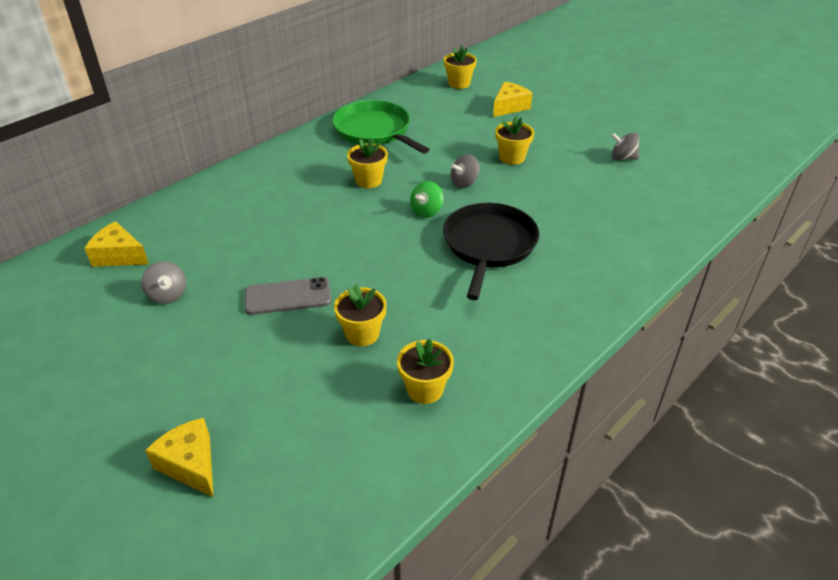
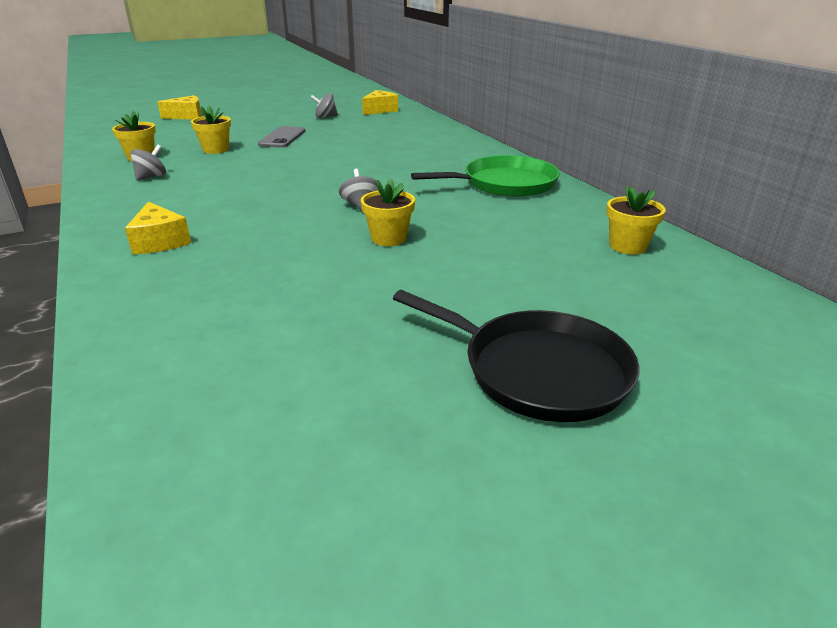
camera: 110 degrees right, 10 degrees down
yellow flower pot [347,138,388,188] -> none
green spinning top [410,181,443,218] -> none
black pan [443,203,539,300] -> black pan moved to [393,290,640,422]
yellow cheese [493,82,533,117] -> yellow cheese moved to [125,202,191,254]
grey spinning top [611,133,639,160] -> grey spinning top moved to [130,145,166,181]

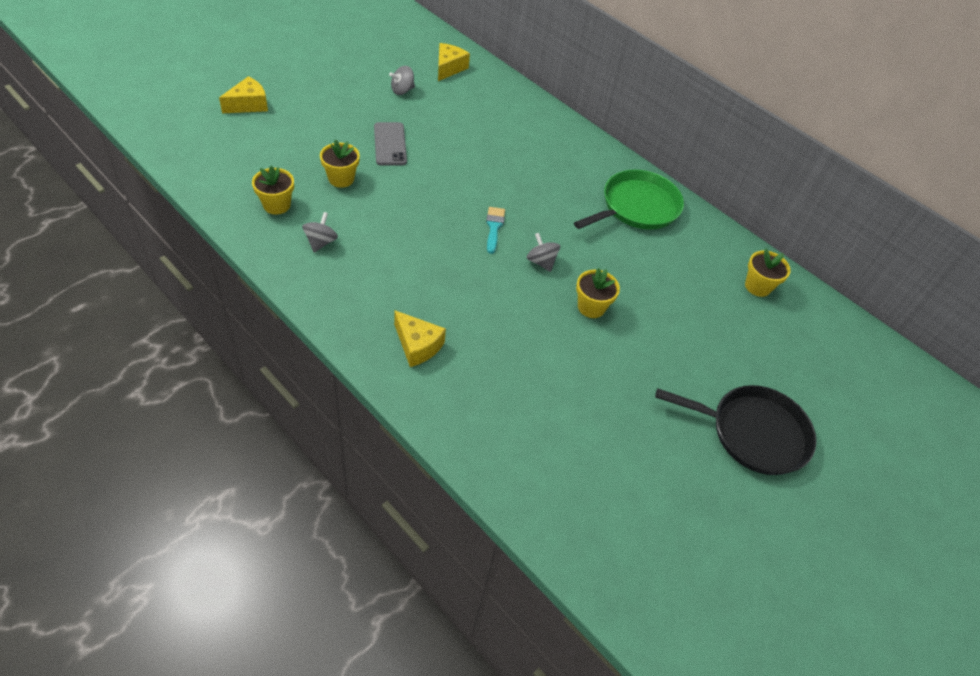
camera: 25 degrees left, 20 degrees up
none -> turquoise brush [486,207,505,254]

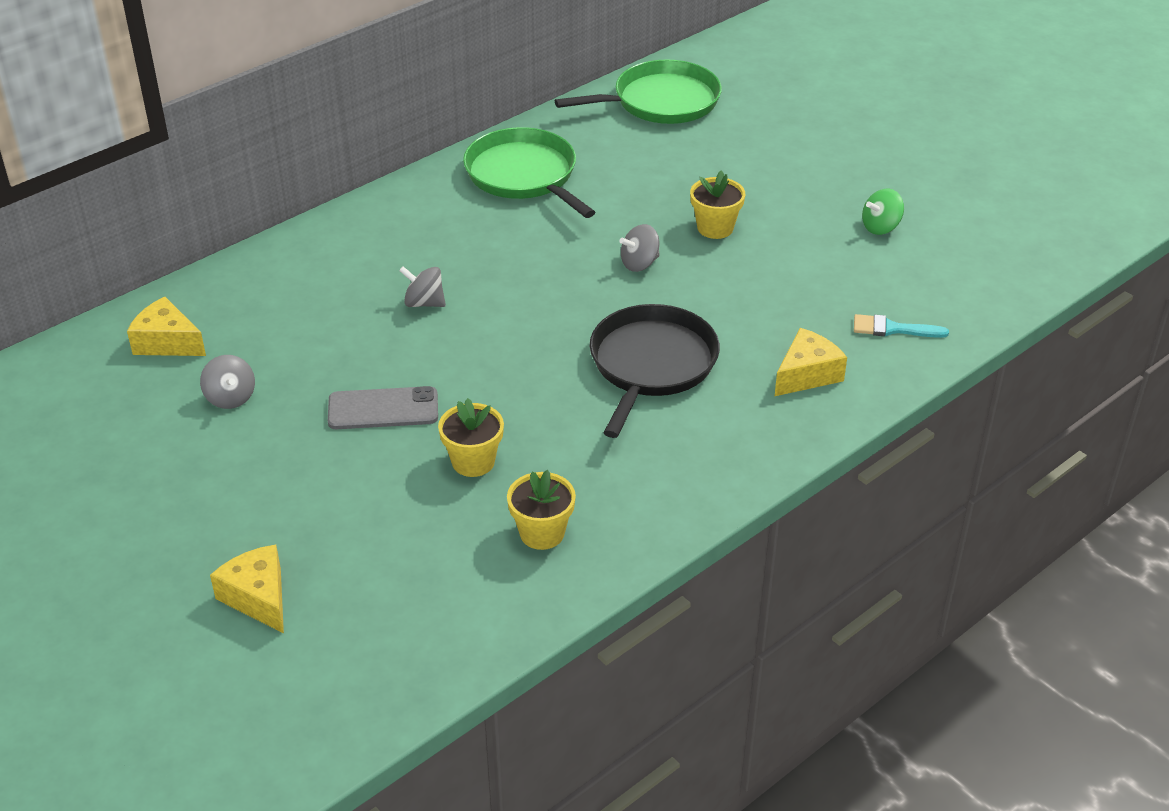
camera: 80 degrees left, 10 degrees down
grey spinning top [302,212,338,252] -> grey spinning top moved to [399,266,446,307]
turquoise brush [486,207,505,254] -> turquoise brush moved to [854,314,949,338]
black pan [655,385,816,475] -> black pan moved to [590,304,720,438]
yellow flower pot [745,248,791,297] -> green pan [555,60,722,124]
none -> green spinning top [862,189,904,235]

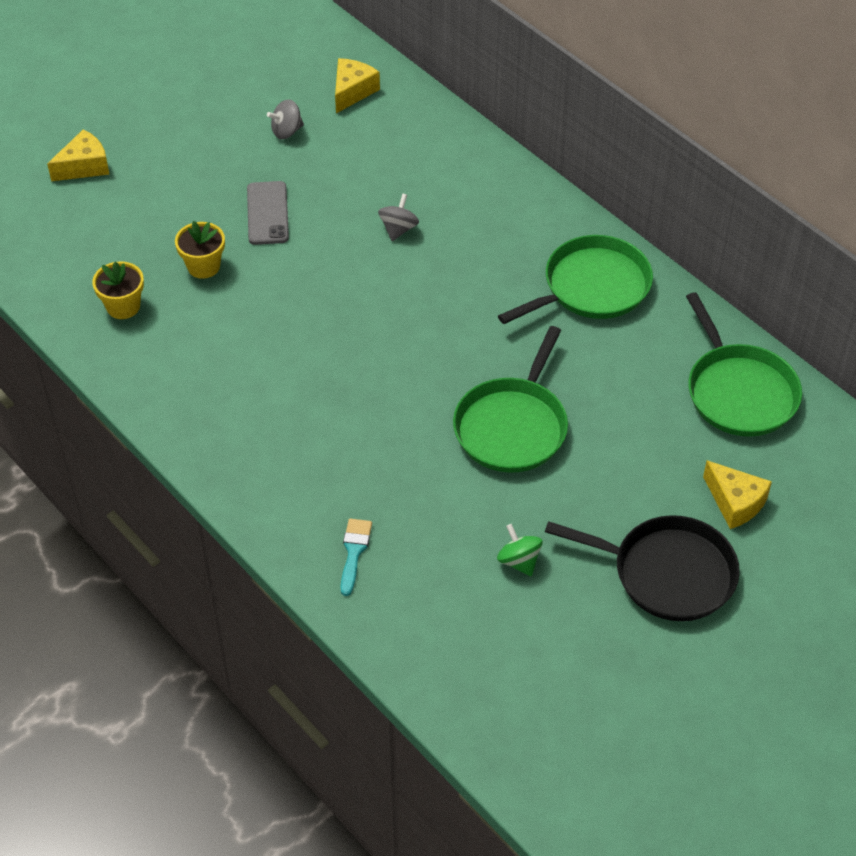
camera: 90 degrees right, 10 degrees up
black pan [590,304,720,438] -> black pan moved to [545,515,740,621]
grey spinning top [619,224,660,272] -> none
yellow flower pot [690,170,745,239] -> green pan [453,326,568,473]
yellow cheese [775,328,847,396] -> yellow cheese moved to [703,461,772,529]

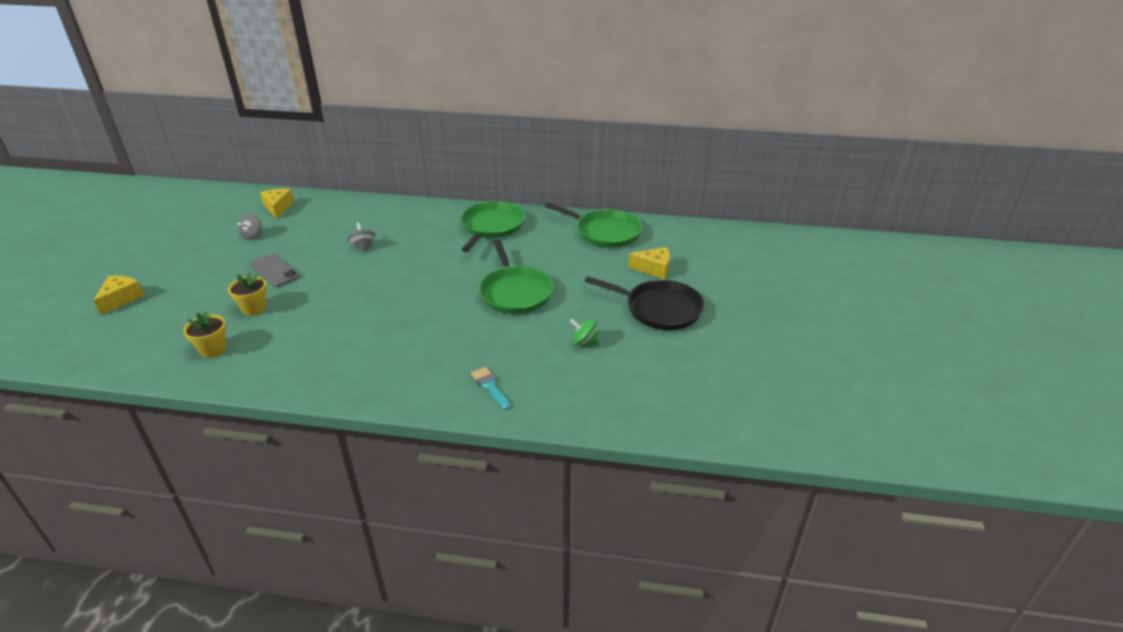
camera: 40 degrees left, 15 degrees down
black pan [545,515,740,621] -> black pan turned 45 degrees clockwise [585,276,705,330]

